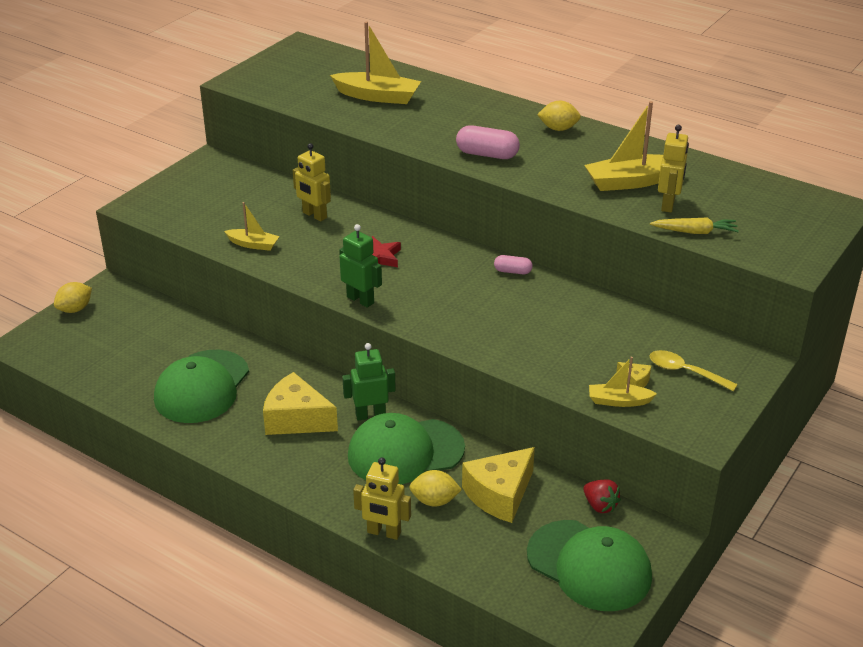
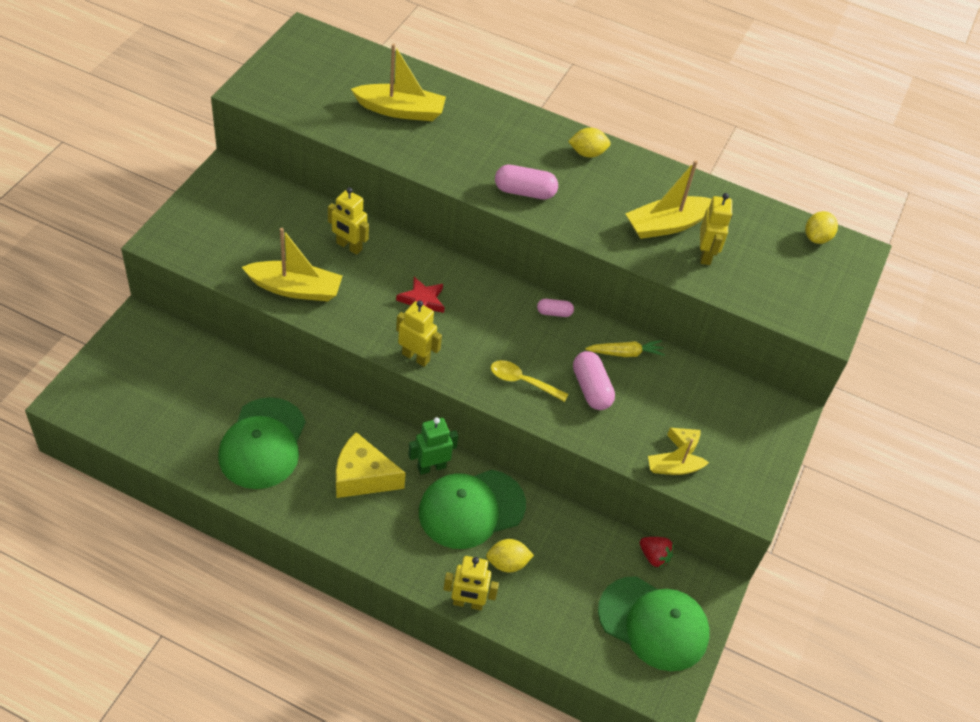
camera: 15 degrees left, 15 degrees up
yellow lemon [54,282,92,313] -> yellow lemon moved to [805,211,838,244]
yellow boat [224,202,280,251] -> yellow boat [242,228,342,301], size x1.74
green robot [339,224,382,308] -> yellow robot [396,301,442,367]
yellow cheese [462,447,535,523] -> none
yellow carrot [650,217,739,234] -> yellow carrot moved to [585,340,665,357]
yellow spoon [650,350,738,391] -> yellow spoon moved to [491,360,569,402]
none -> pink capsule [573,351,615,410]

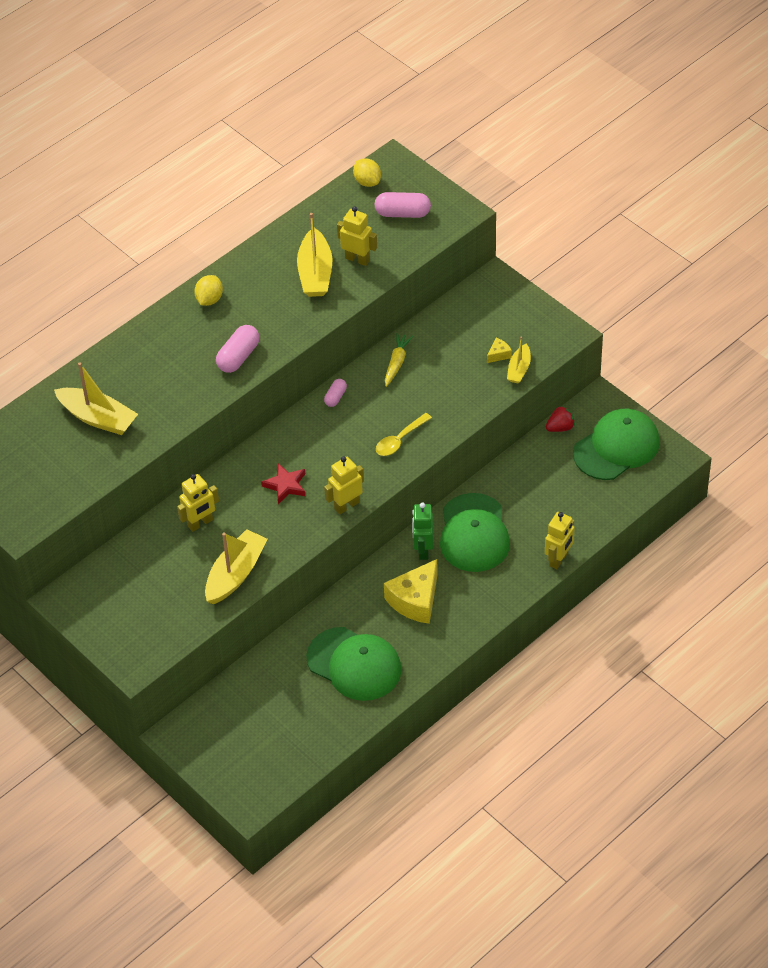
camera: 60 degrees left, 0 degrees up
yellow boat [351,43,446,121] -> yellow boat turned 90 degrees clockwise [54,362,138,435]
yellow lemon [486,539,534,573] -> none
pink capsule [573,351,615,410] -> pink capsule moved to [375,192,431,218]

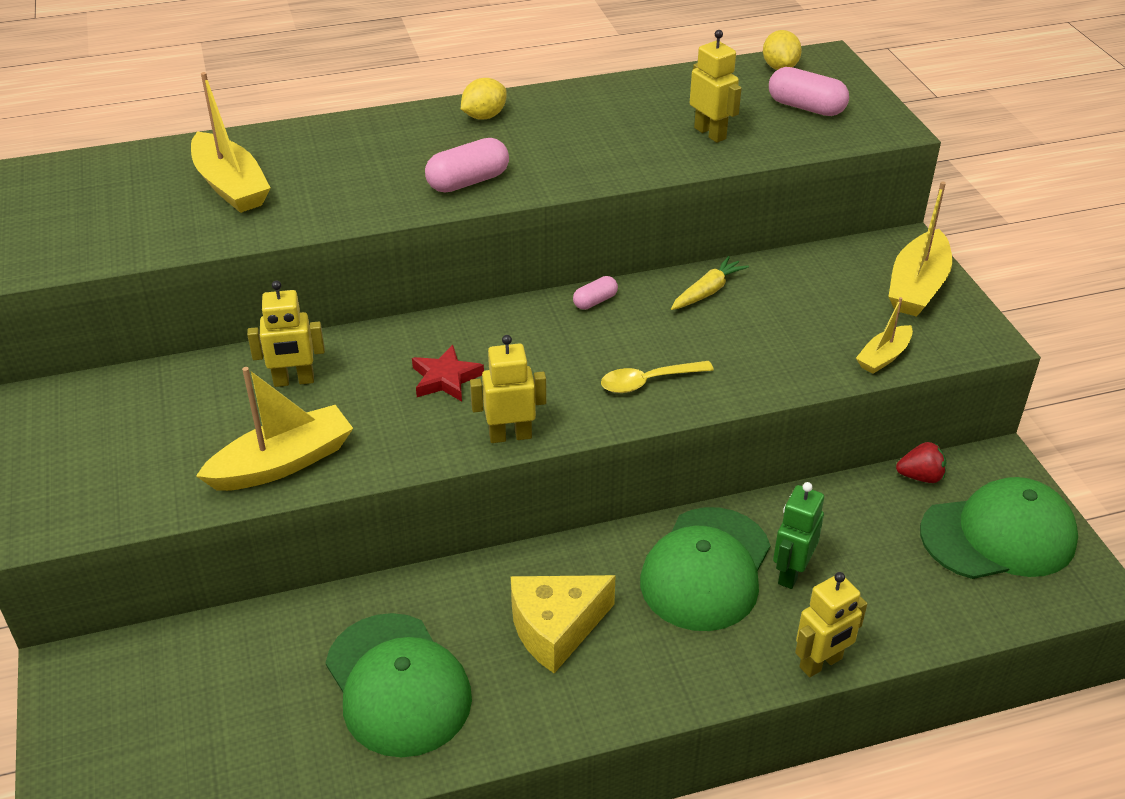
camera: 25 degrees right, 10 degrees down
yellow boat [297,213,332,297] -> yellow boat moved to [888,181,952,317]
green robot [412,503,433,560] -> green robot moved to [773,482,824,589]
yellow cheese [487,338,512,363] -> none

